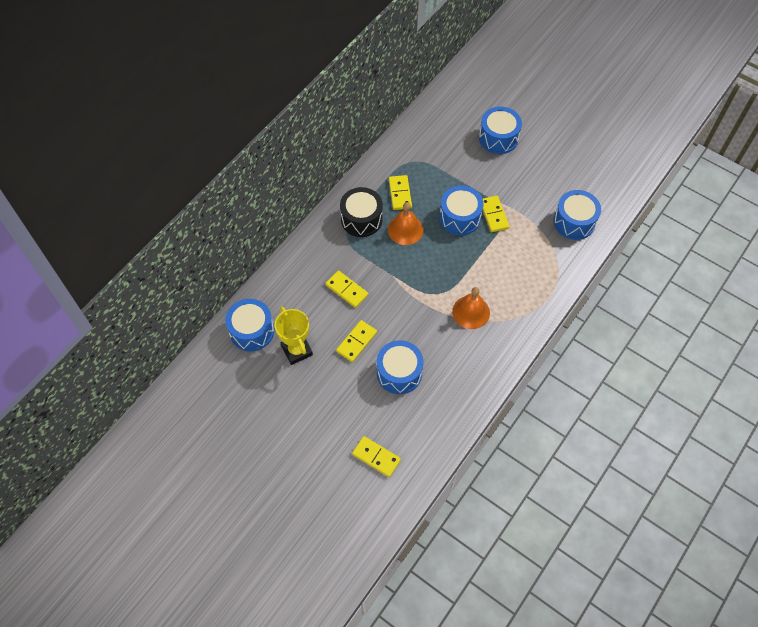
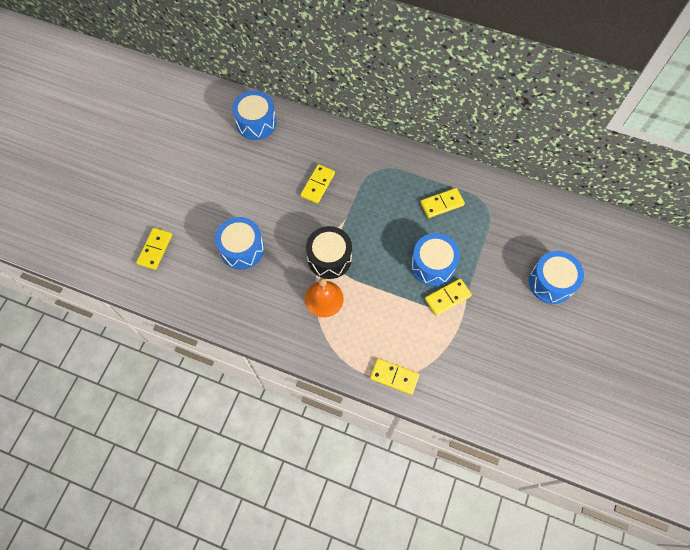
camera: 75 degrees right, 5 degrees up
yellow trophy [275,306,313,365] -> none
yellow domino [336,320,377,362] -> yellow domino moved to [370,358,419,395]
black drum [340,187,383,237] -> black drum moved to [306,226,352,279]
orange bell [388,202,423,245] -> none
blue drum [553,190,601,240] -> none

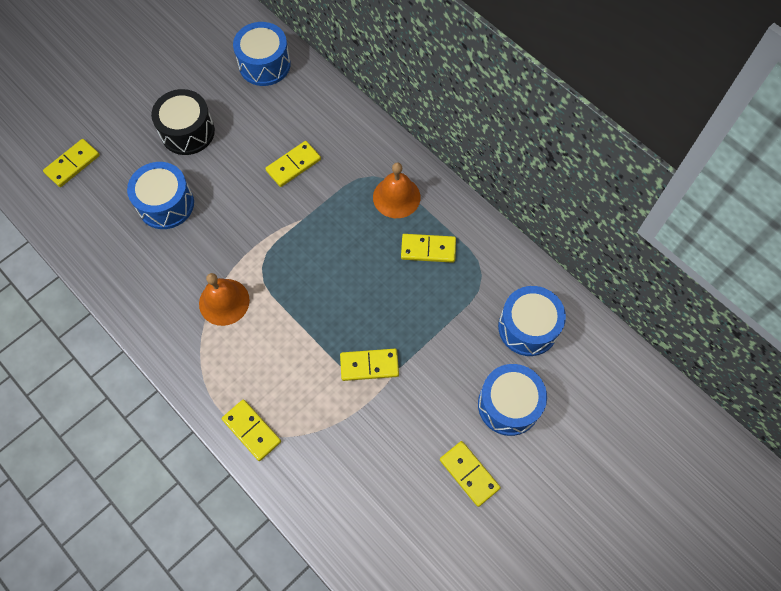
camera: 25 degrees right, 0 degrees up
black drum [306,226,352,279] -> black drum moved to [151,89,215,155]
blue drum [411,233,460,286] -> blue drum moved to [498,286,566,356]
none -> orange bell [373,163,421,218]
none -> yellow domino [440,441,501,507]

